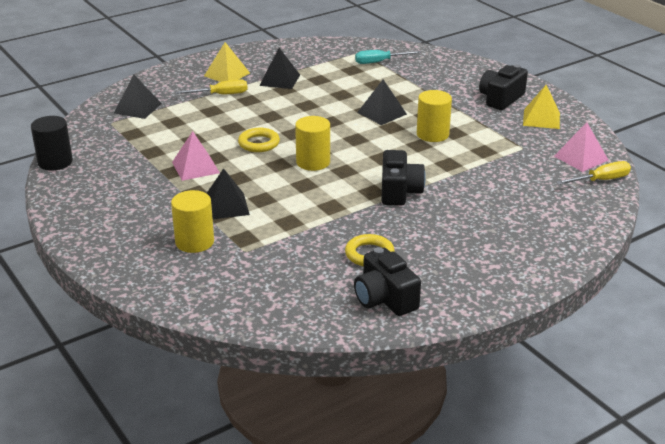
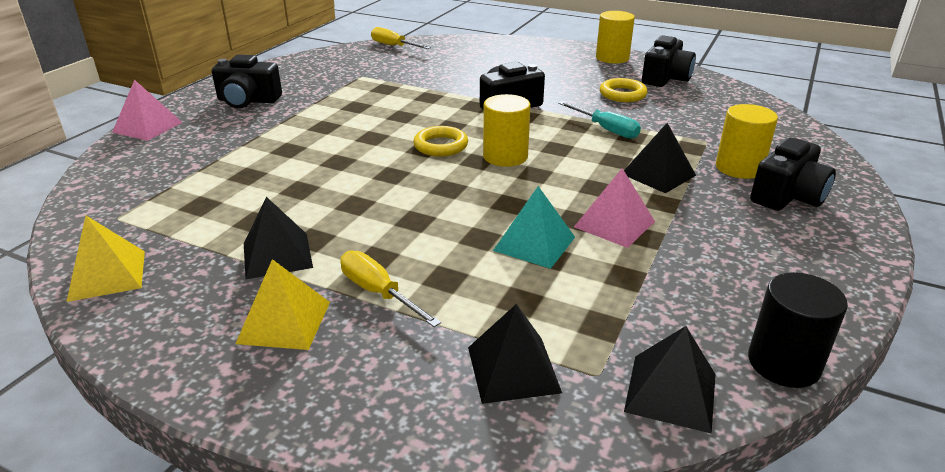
camera: 120 degrees left, 0 degrees up
yellow ring [238,128,280,152] -> yellow ring moved to [413,126,468,157]
turquoise screwdriver [355,50,421,64] -> turquoise screwdriver moved to [558,101,641,139]
black pyramid [357,80,407,125] -> black pyramid moved to [624,326,716,434]
yellow cylinder [417,90,452,142] -> yellow cylinder moved to [596,11,635,64]
yellow pyramid [523,85,560,129] -> yellow pyramid moved to [66,216,145,302]
pink pyramid [554,122,609,172] -> pink pyramid moved to [112,80,183,141]
none -> turquoise pyramid [493,186,575,269]
none -> black camera [750,138,836,211]

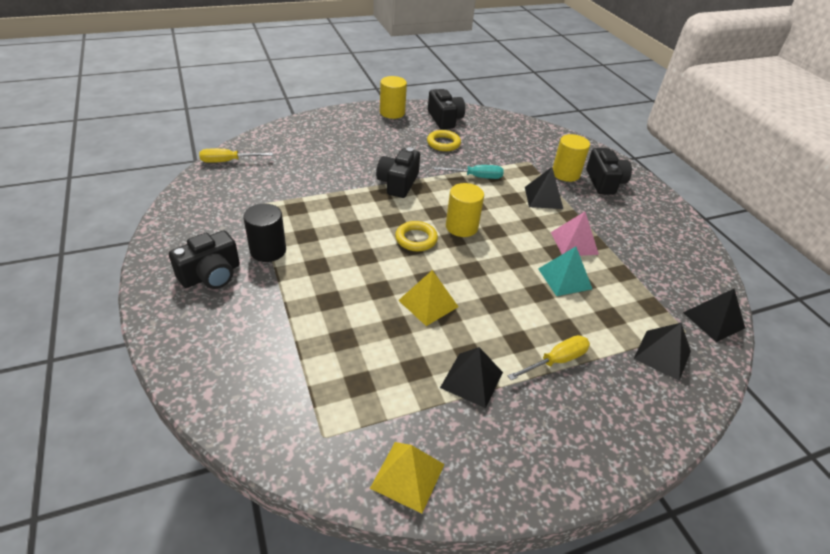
camera: 50 degrees left, 10 degrees up
pink pyramid [112,80,183,141] -> none
yellow pyramid [236,259,330,350] -> yellow pyramid moved to [398,270,458,326]
yellow screwdriver [340,250,441,327] -> yellow screwdriver turned 150 degrees clockwise [508,335,590,380]
black cylinder [748,272,848,388] -> black cylinder moved to [243,204,286,262]

